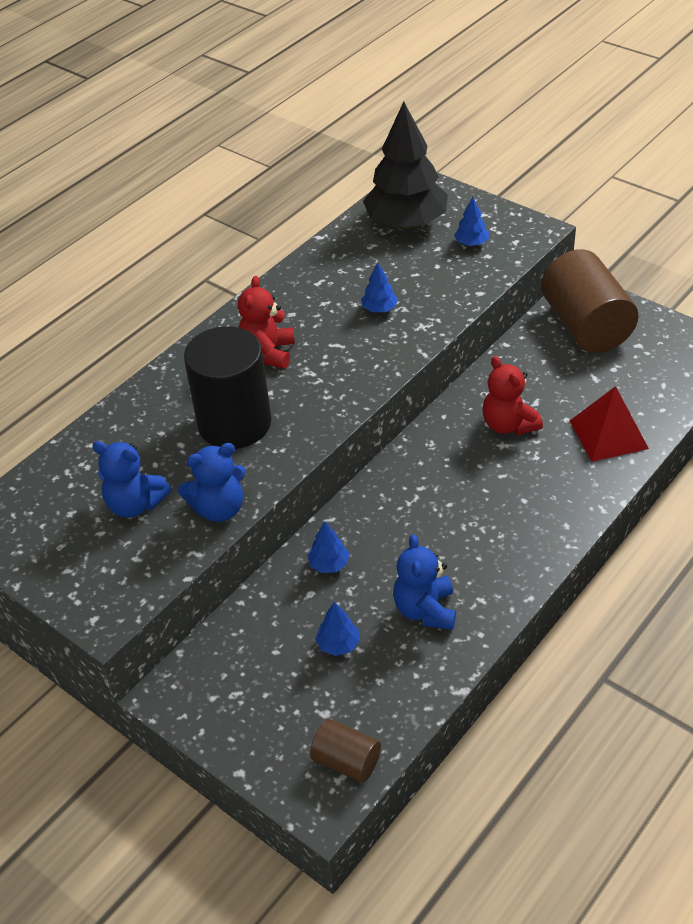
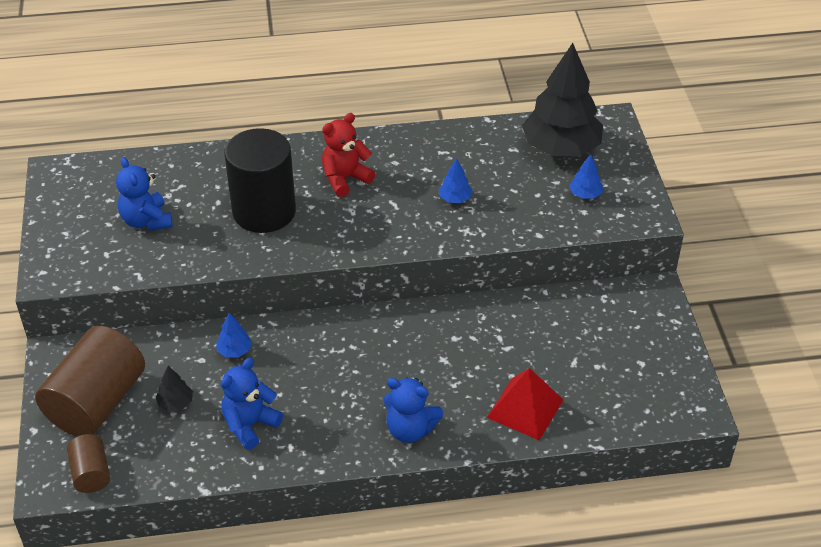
camera: 40 degrees right, 0 degrees up
blue teddy bear [178,443,246,522] -> blue teddy bear moved to [384,377,443,443]
blue tree [315,602,360,656] -> black tree [156,366,193,412]
red teddy bear [482,356,543,435] -> none
brown cylinder [541,249,639,353] -> brown cylinder moved to [35,326,145,437]

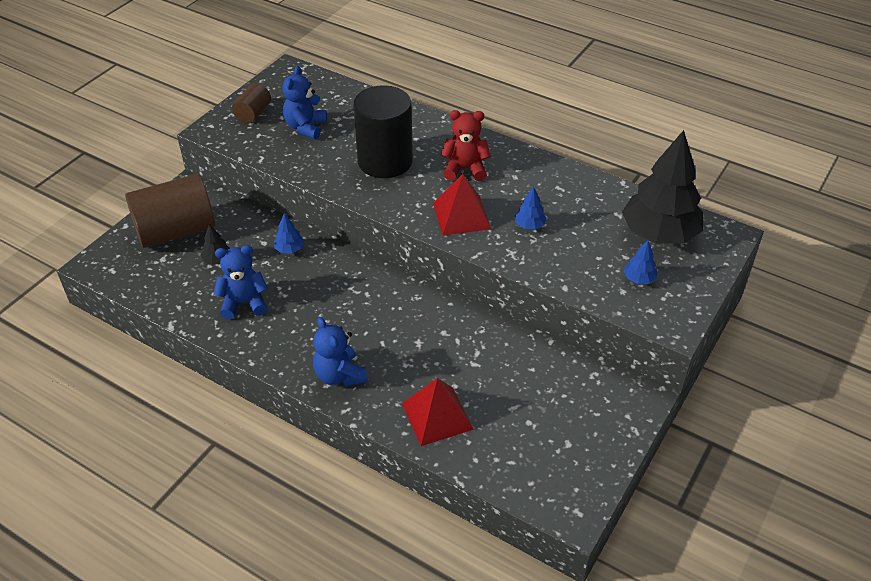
camera: 40 degrees right, 0 degrees up
brown cylinder [67,434,110,493] -> brown cylinder moved to [232,83,271,123]
none -> red pyramid [433,174,491,236]

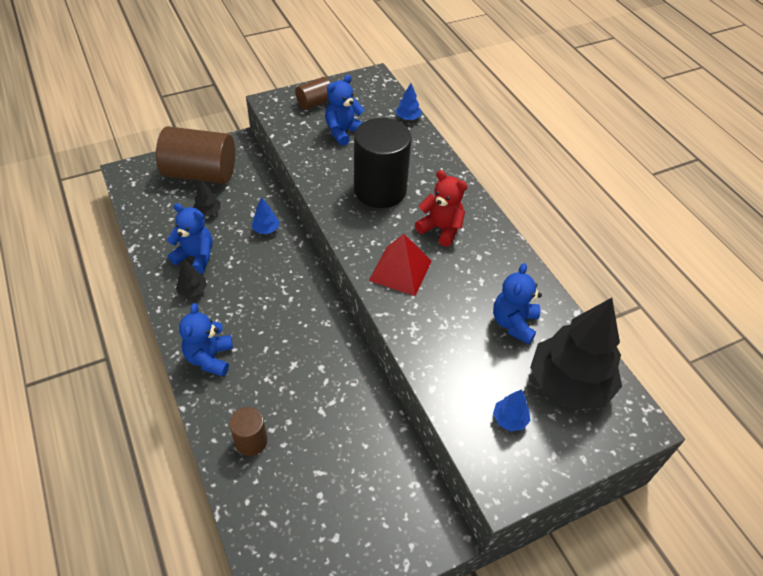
camera: 30 degrees right, 5 degrees up
red pyramid [402,378,474,446] -> brown cylinder [229,407,267,456]
blue tree [515,186,547,229] -> blue tree moved to [396,83,421,120]
none -> black tree [176,260,207,297]
none -> blue teddy bear [493,263,542,344]

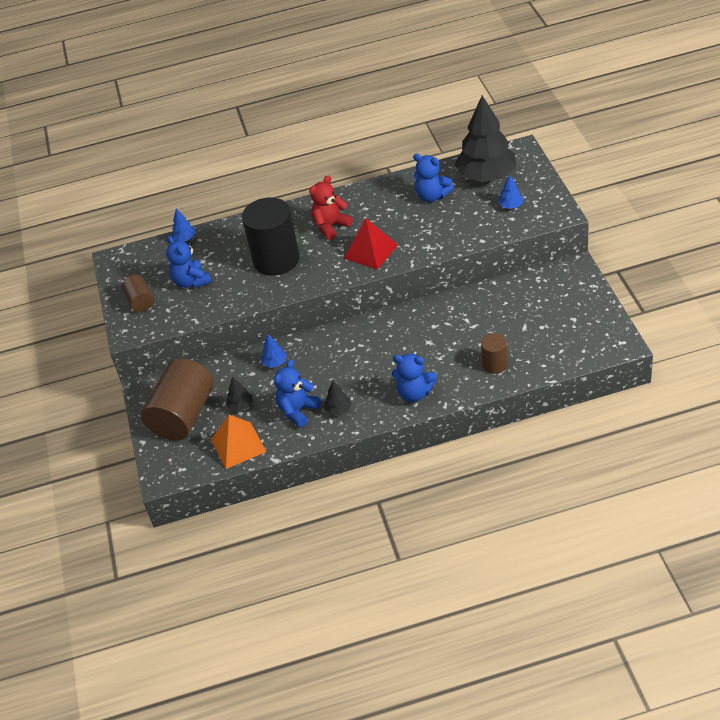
camera: 70 degrees left, 5 degrees down
none -> orange pyramid [211,415,266,469]

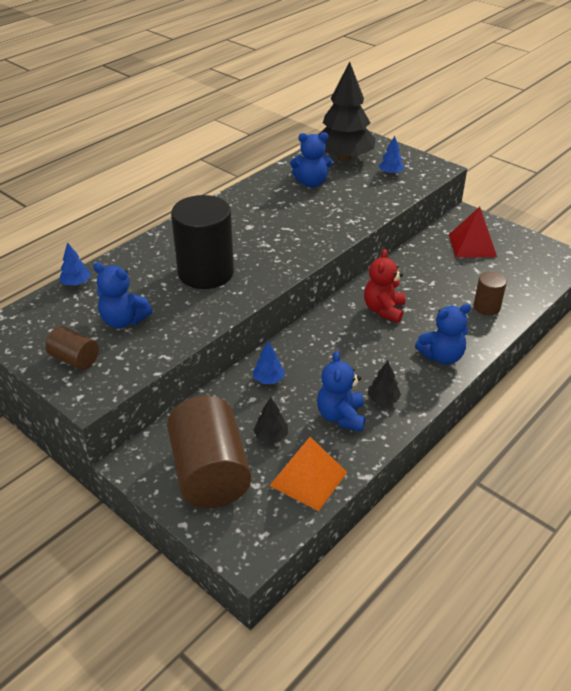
camera: 40 degrees left, 5 degrees down
red teddy bear [309,176,353,240] -> red teddy bear moved to [364,249,405,323]
red pyramid [344,218,398,270] -> red pyramid moved to [449,207,497,258]

